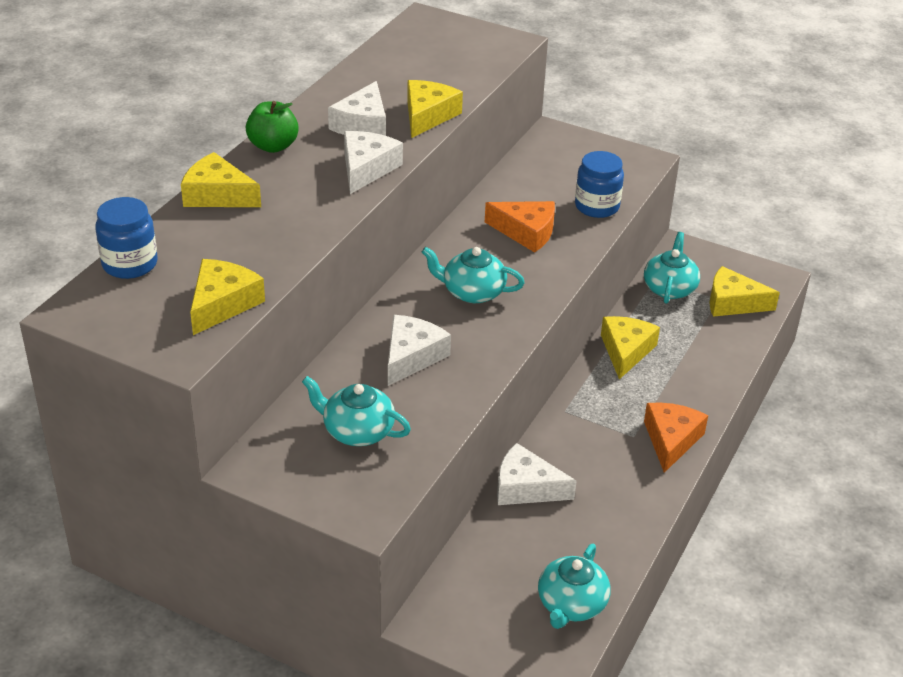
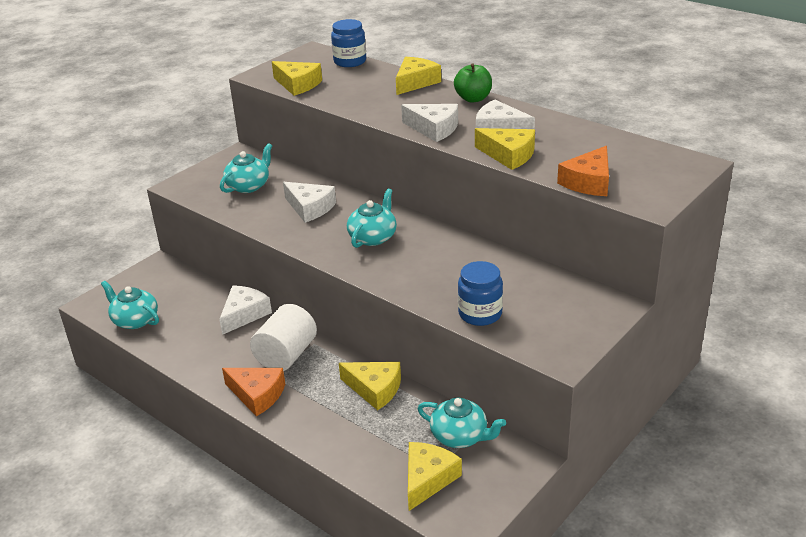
camera: 105 degrees right, 5 degrees down
orange cheese [485,201,555,252] -> orange cheese moved to [557,146,609,196]
none -> white cylinder [250,304,317,371]

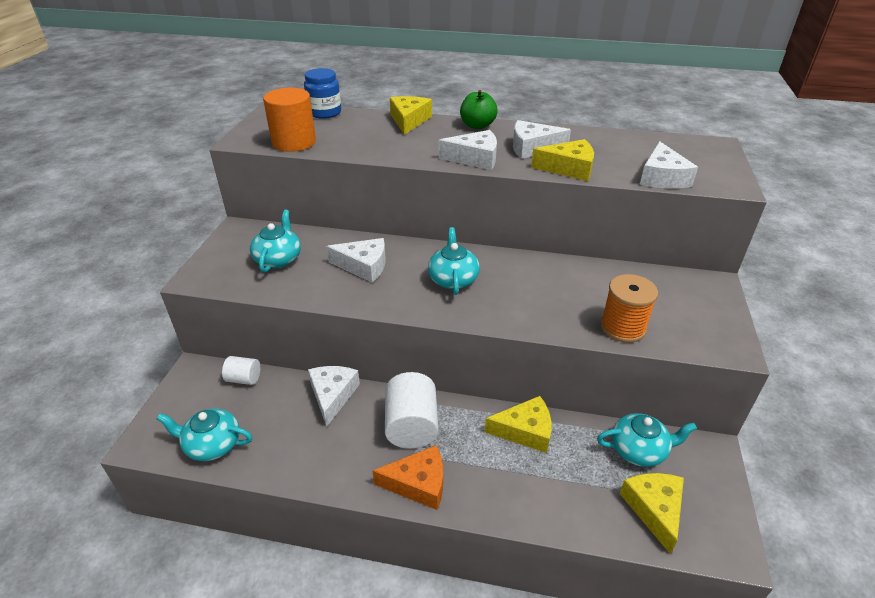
camera: 30 degrees left, 5 degrees up
yellow cheese [272,61,322,96] -> orange cylinder [263,88,316,152]
blue jar [458,261,503,326] -> orange spool [600,274,658,343]
orange cheese [557,146,609,196] -> white cheese [640,141,698,189]
none -> white cylinder [222,356,260,385]

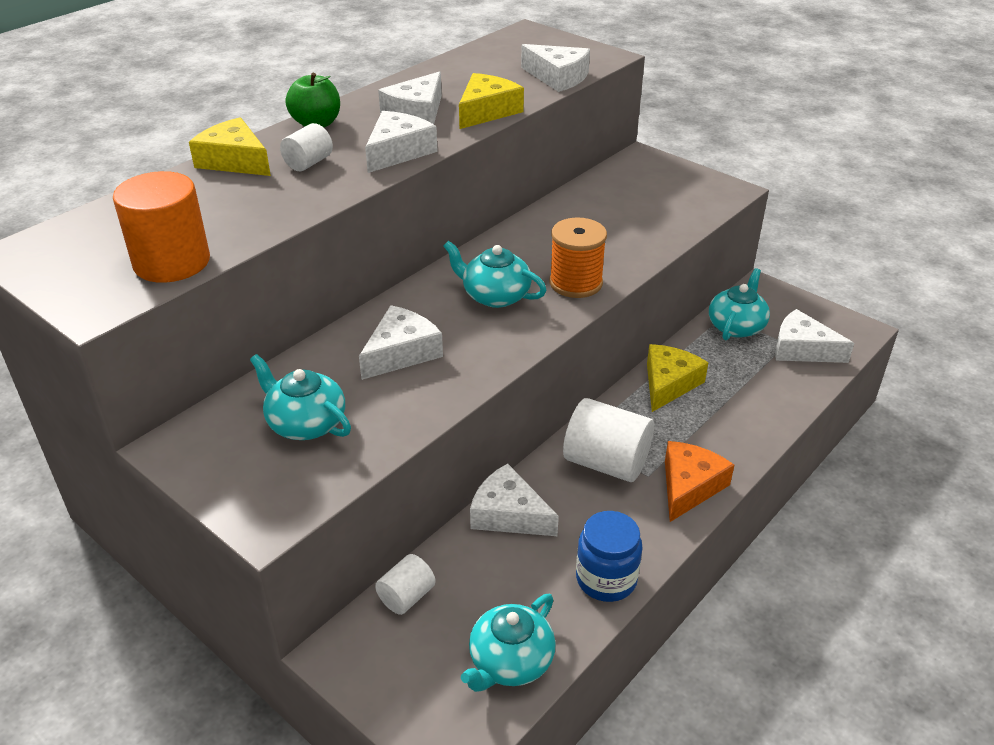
camera: 60 degrees left, 0 degrees up
blue jar [304,68,341,119] -> blue jar moved to [576,511,642,602]
orange spool [600,274,658,343] -> orange spool moved to [549,218,607,298]
yellow cheese [620,473,684,554] -> white cheese [775,309,854,363]
none -> white cylinder [280,123,333,171]

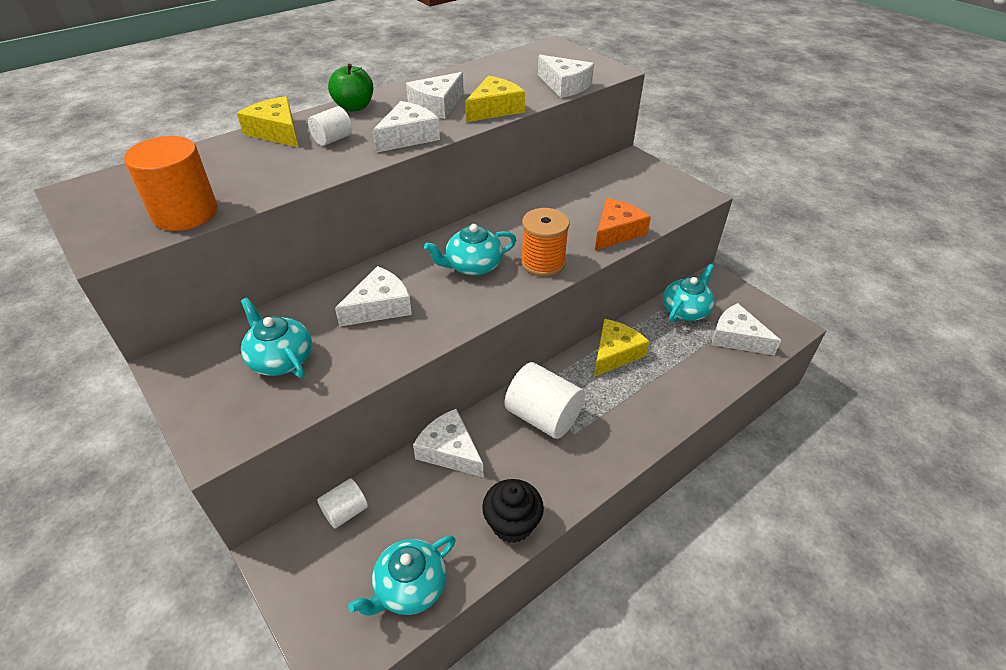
camera: 10 degrees right, 5 degrees up
turquoise teapot [443,241,546,308] -> turquoise teapot turned 60 degrees counterclockwise [424,224,516,276]
blue jar [576,511,642,602] -> black cupcake [482,479,544,543]
orange cheese [665,441,734,522] -> orange cheese moved to [595,198,651,250]

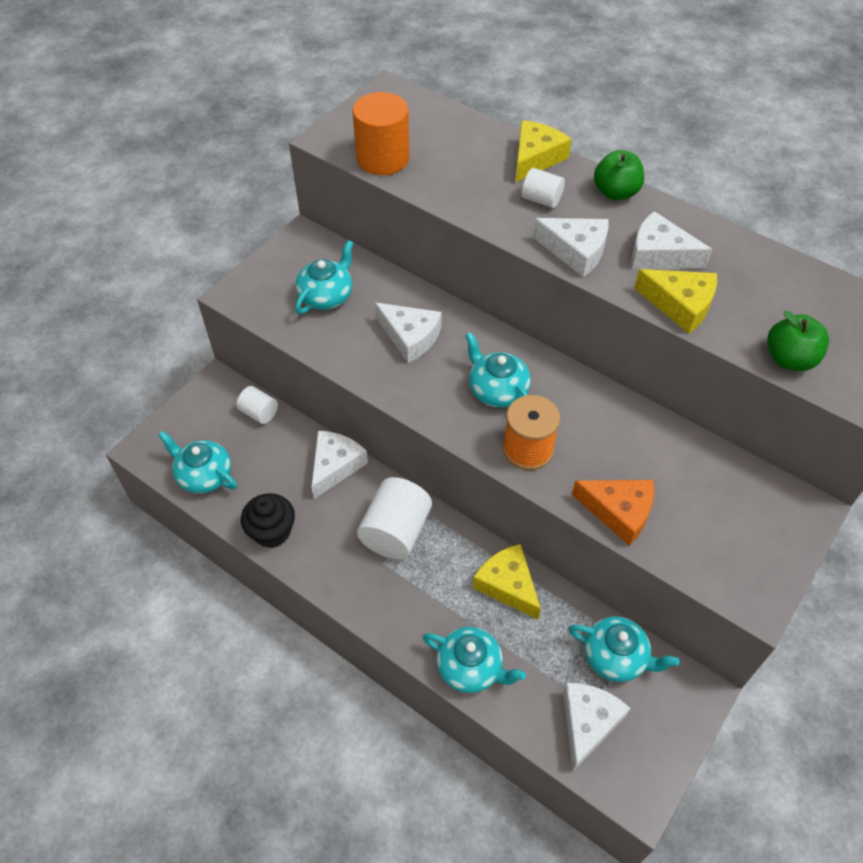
camera: 75 degrees right, 10 degrees up
white cheese [538,55,594,98] -> green apple [767,311,829,371]
yellow cheese [594,319,649,377] -> yellow cheese turned 150 degrees counterclockwise [473,544,541,620]
none -> turquoise teapot [423,627,526,693]

